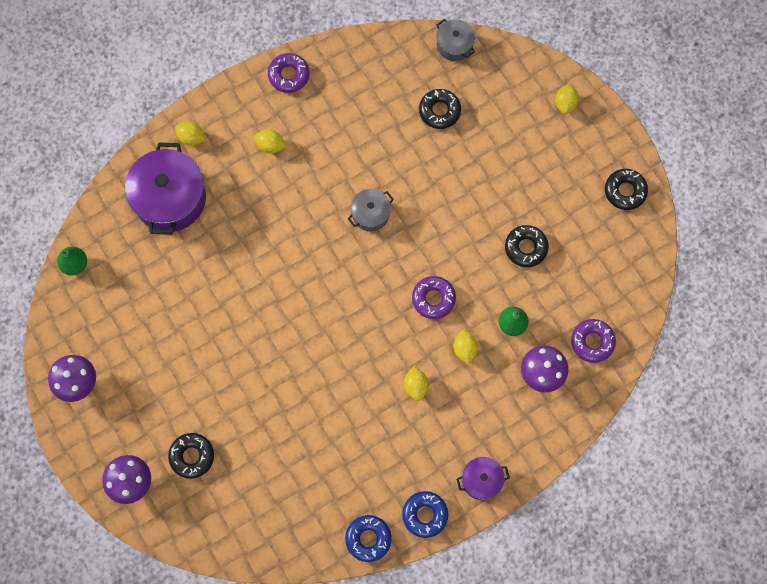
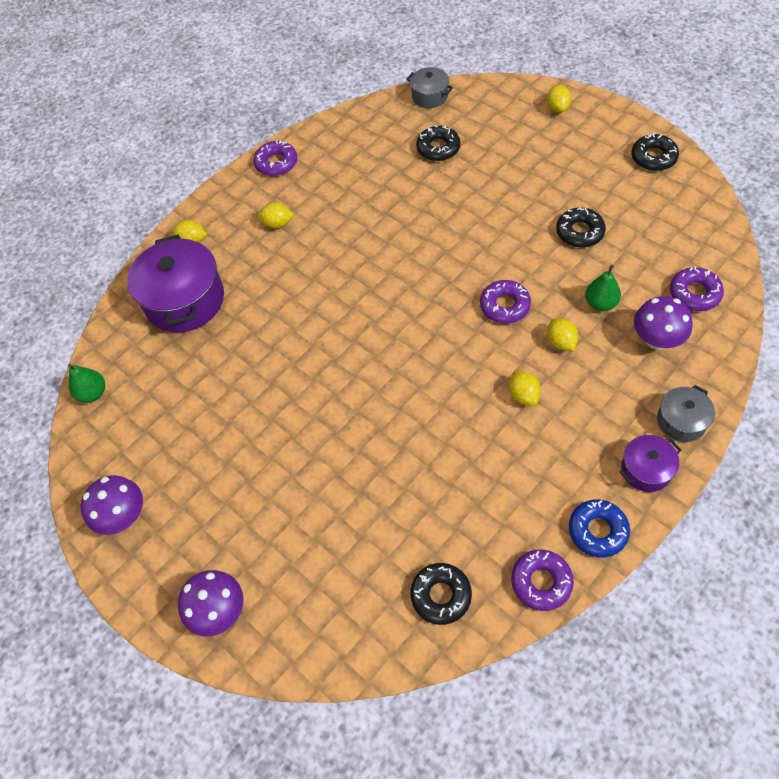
camera: 10 degrees left, 15 degrees down
black donut [168,433,214,479] -> black donut moved to [410,563,472,625]
blue donut [345,515,392,562] -> purple donut [511,550,574,611]
grey pot [347,189,394,231] -> grey pot moved to [657,385,715,442]

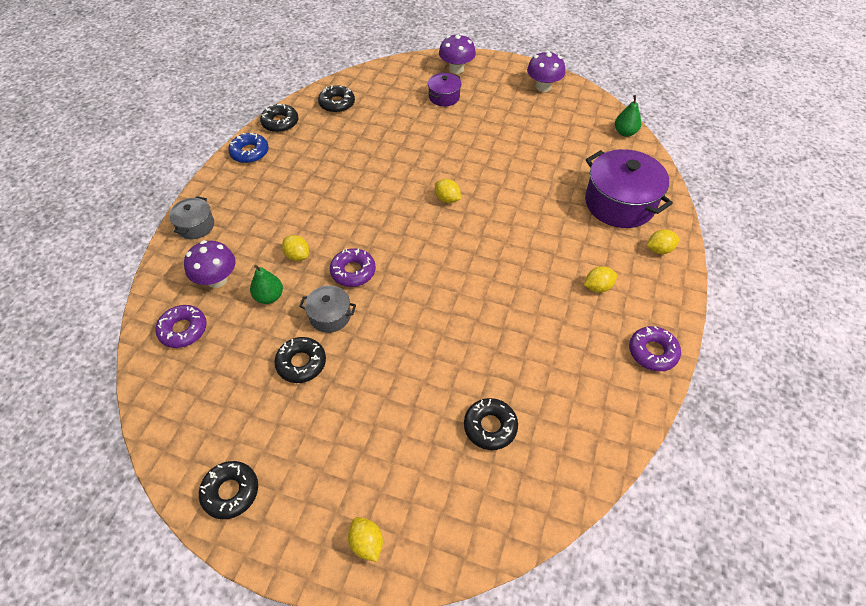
camera: 150 degrees right, 5 degrees down
grey pot [407,67,453,108] -> grey pot moved to [299,285,356,333]
yellow lemon [509,371,541,406] -> yellow lemon moved to [435,179,461,203]
purple donut [511,550,574,611] -> black donut [260,104,298,132]
purple pot [620,435,681,492] -> purple pot moved to [428,73,461,107]

